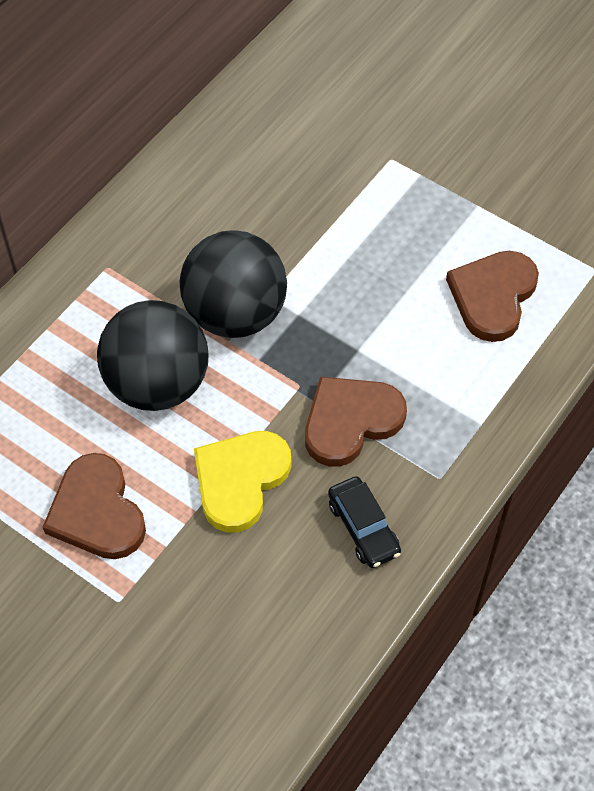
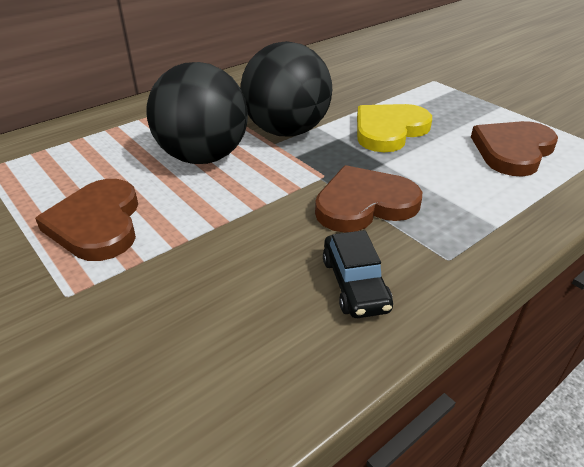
camera: 15 degrees right, 20 degrees down
yellow heart [194,431,291,533] -> yellow heart moved to [357,104,432,152]

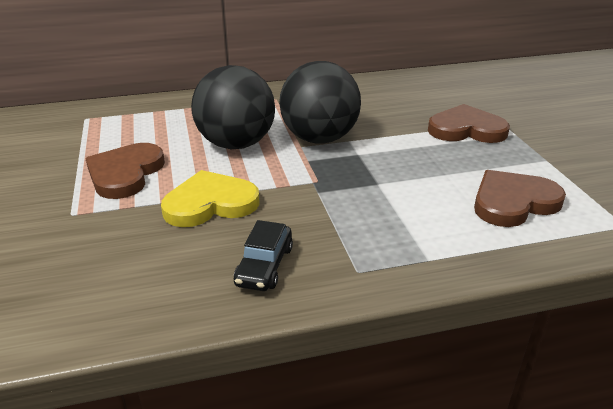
camera: 25 degrees right, 5 degrees down
brown heart [315,165,422,233] -> brown heart moved to [428,104,510,143]
yellow heart [357,104,432,152] -> yellow heart moved to [161,170,260,227]

